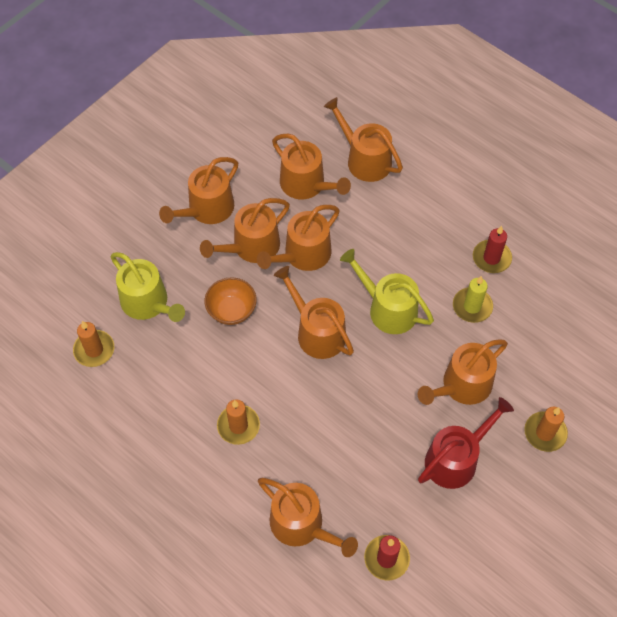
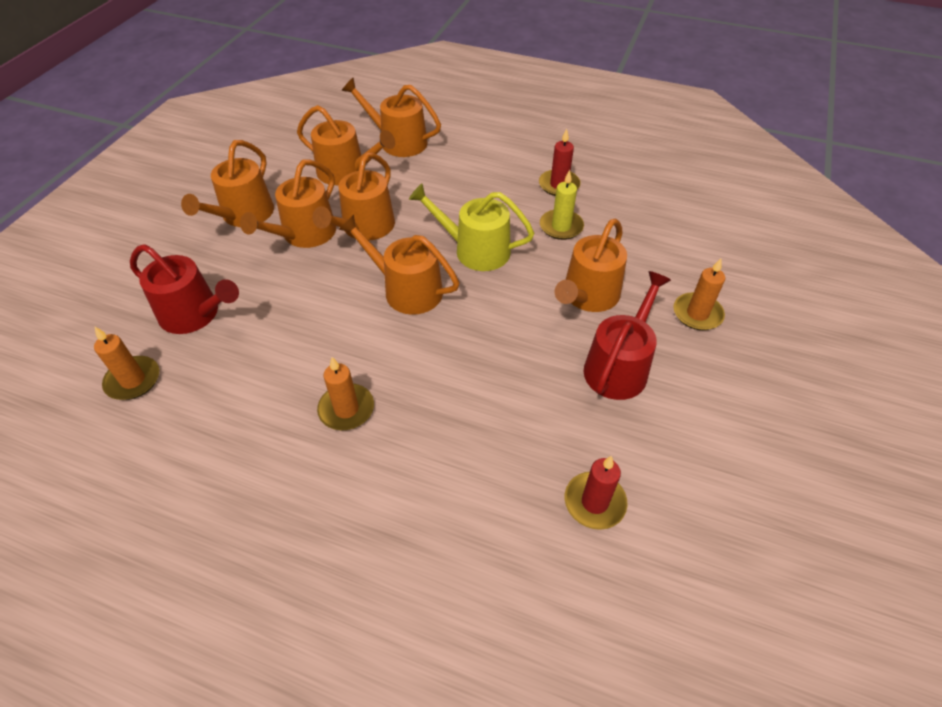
camera: 20 degrees left, 10 degrees down
yellow watering can [111,252,185,322] -> red watering can [130,244,239,334]
orange bowl [204,277,257,325] -> none
orange watering can [258,478,358,557] -> none

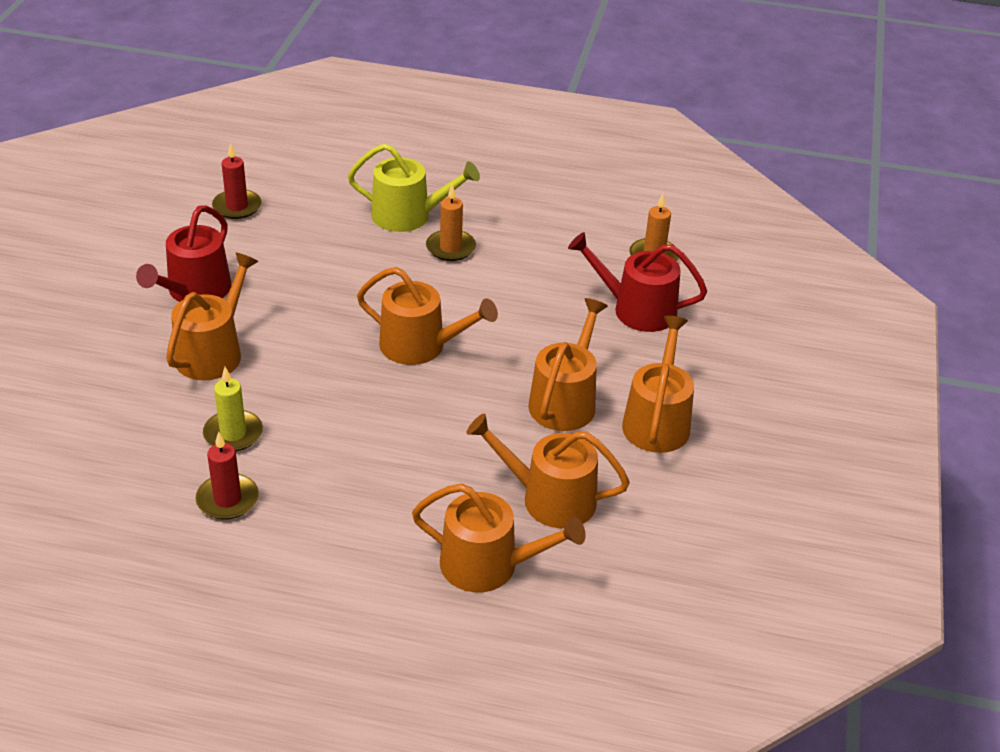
camera: 170 degrees right, 10 degrees down
orange watering can [312,152,395,241] -> none
yellow watering can [409,184,534,271] -> yellow watering can moved to [348,144,480,232]
orange candle [673,258,725,330] -> none

